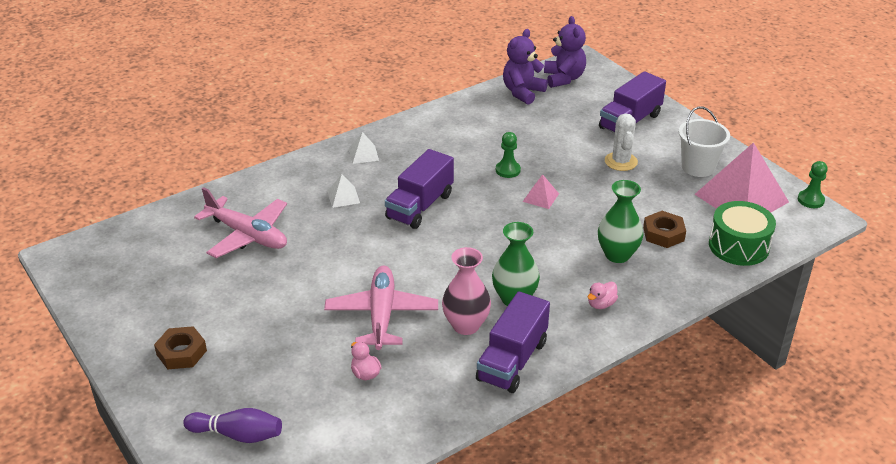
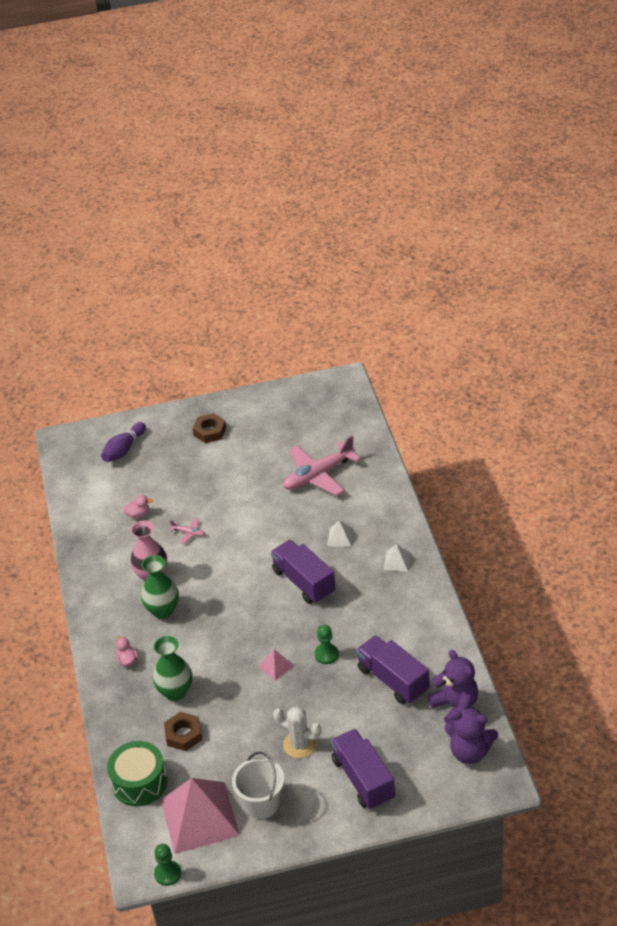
camera: 115 degrees right, 5 degrees up
pink plane [324,266,438,350] -> pink plane [169,518,205,544], size x0.43
purple truck [476,291,550,393] -> purple truck moved to [356,635,430,704]

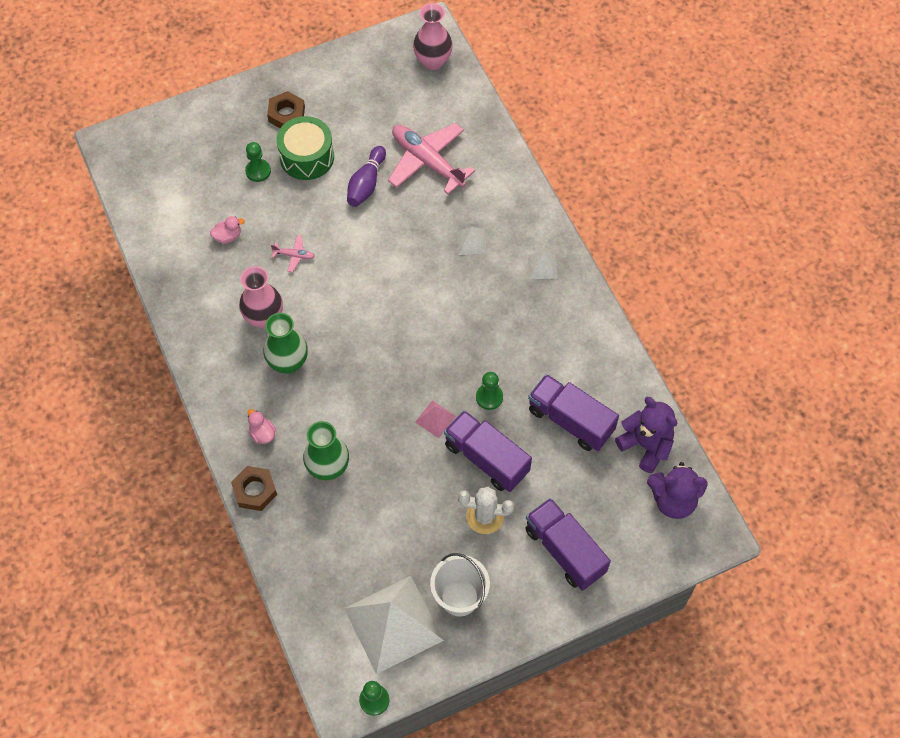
camera: 15 degrees left, 20 degrees up
purple bowling pin [101,422,146,462] -> purple bowling pin moved to [347,146,386,207]
green drum [107,741,167,806] -> green drum moved to [276,116,334,180]
pink pyramid [161,778,240,854] -> white pyramid [344,576,444,674]
brown nut [164,712,202,751] -> brown nut moved to [231,466,277,511]
purple truck [271,540,336,604] -> purple truck moved to [444,410,532,492]
pink plane [283,435,361,496] -> pink plane turned 90 degrees clockwise [388,123,475,194]
none -> green pawn [245,142,271,182]
none -> pink vase [413,3,453,70]

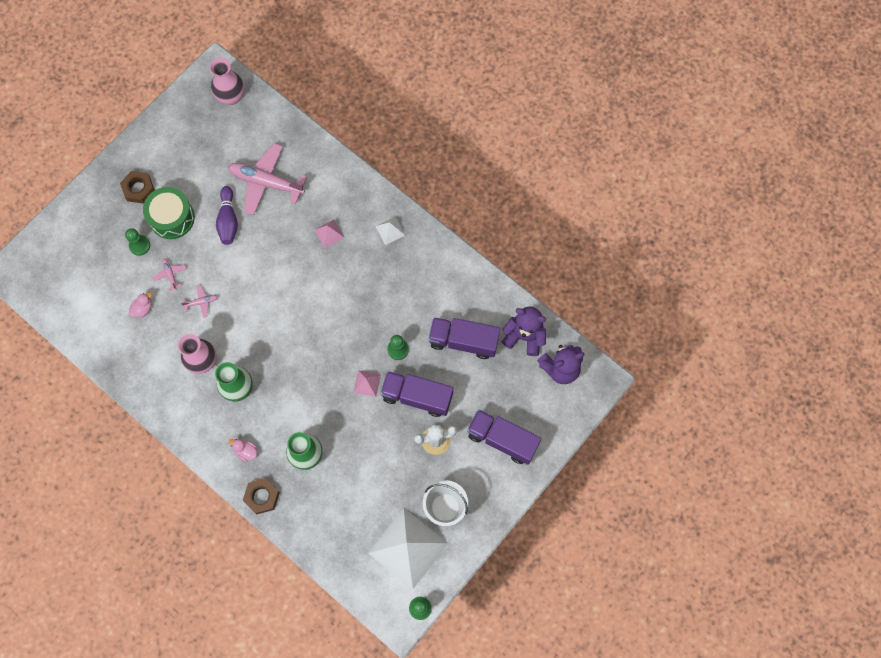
camera: 25 degrees left, 10 degrees up
white pyramid [456,227,487,255] -> pink pyramid [314,220,345,248]
none -> pink plane [153,259,187,291]

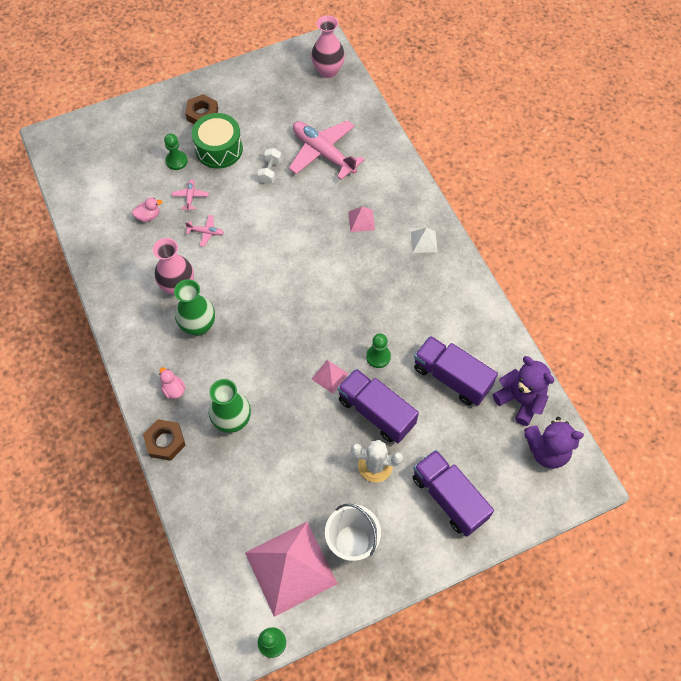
camera: 25 degrees right, 10 degrees down
purple bowling pin [216,186,238,245] -> white dumbbell [257,148,282,184]
white pyramid [368,508,448,589] -> pink pyramid [245,522,338,617]

